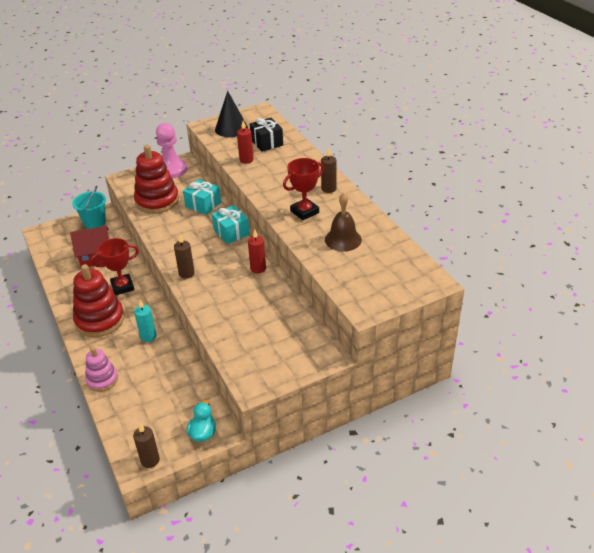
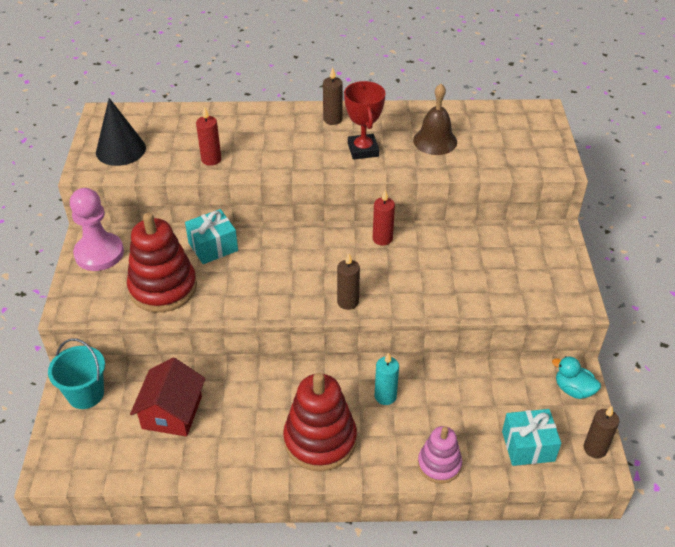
camera: 65 degrees left, 5 degrees up
red trophy [91,238,139,295] -> none
turquoise gift [212,205,250,244] -> turquoise gift moved to [502,409,561,466]
black gift [250,118,283,152] -> none

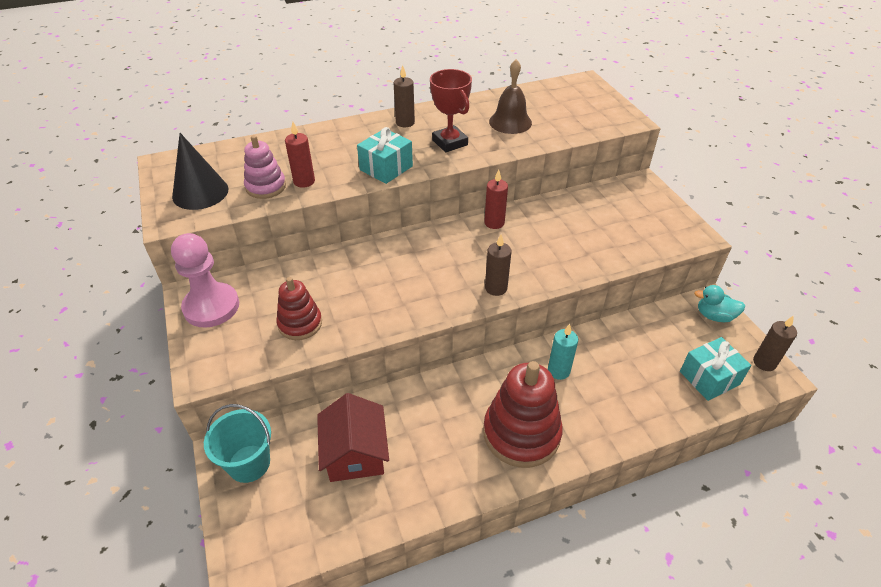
camera: 20 degrees left, 0 degrees up
red stacking toy [127,213,197,312] -> red stacking toy [276,277,322,340], size x0.59
turquoise gift [185,209,238,264] -> turquoise gift moved to [357,127,413,184]
pink stacking toy [418,426,462,484] -> pink stacking toy moved to [244,135,286,199]

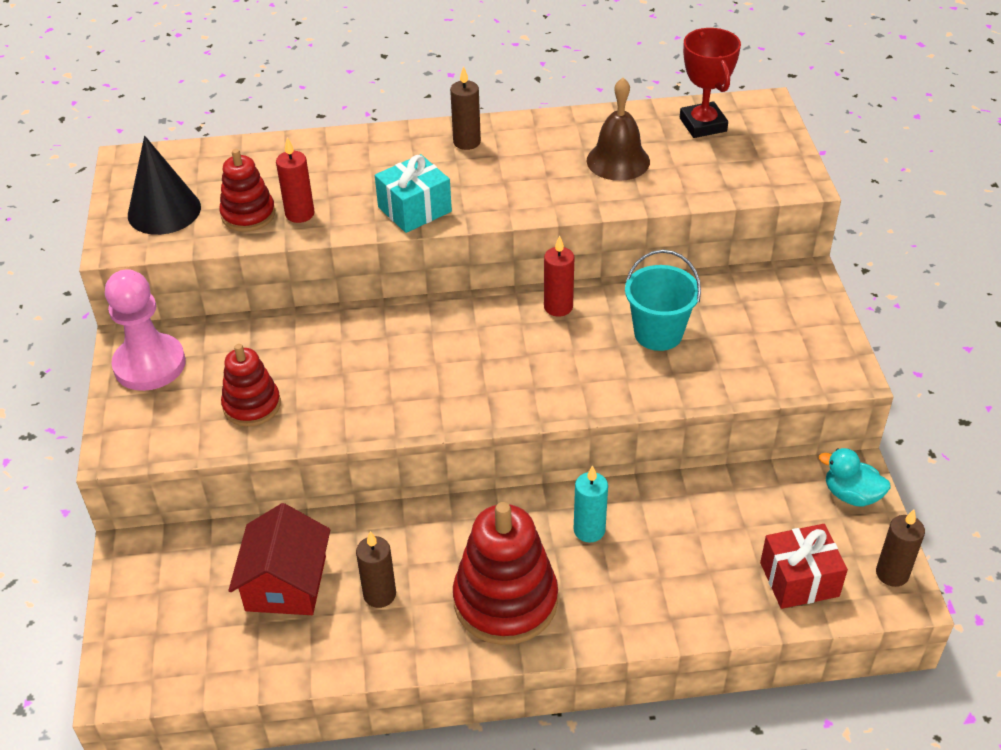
camera: 15 degrees right, 0 degrees up
turquoise bucket [204,404,271,483] -> turquoise bucket moved to [625,250,701,351]
pink stacking toy [244,135,286,199] -> red stacking toy [219,149,275,232]
red trophy [430,69,472,152] -> red trophy moved to [680,28,741,138]
brown candle [485,234,512,296] -> brown candle moved to [356,531,396,608]
turquoise gift [680,337,752,401] -> red gift [760,524,848,609]

